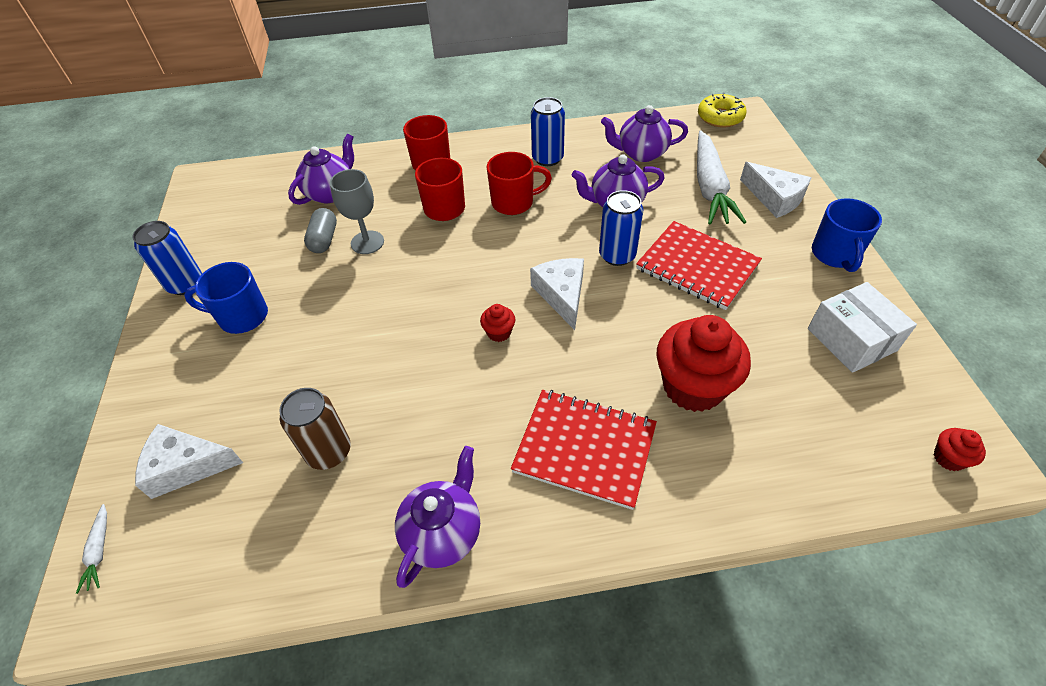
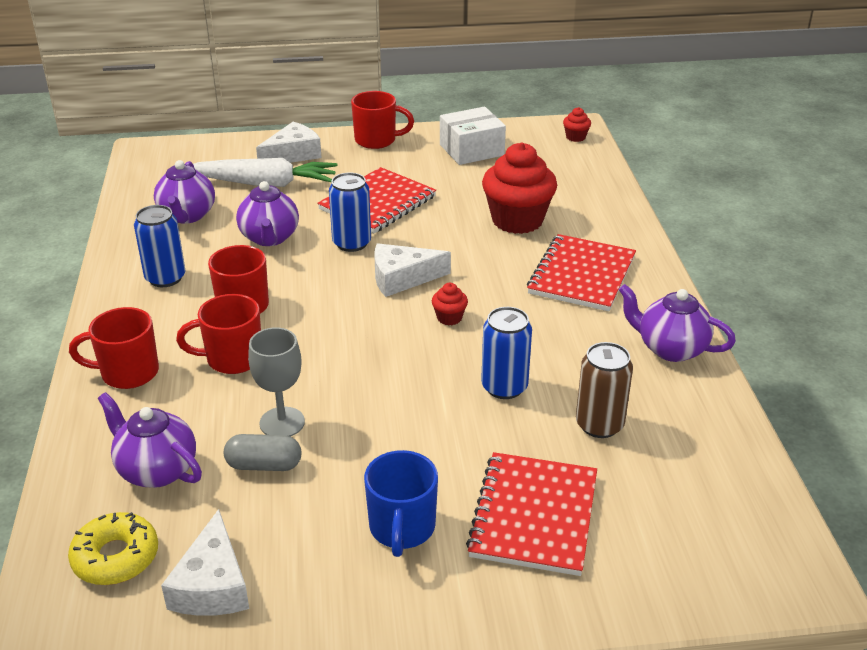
camera: 90 degrees left, 15 degrees down
white carrot [76,504,107,594] -> none
blue can [132,221,202,295] -> blue can moved to [481,307,532,399]
white cheese [135,424,243,499] -> white cheese moved to [161,509,249,616]
yellow donut [698,92,746,128] -> yellow donut moved to [68,512,158,585]
blue mug [812,198,882,272] -> red mug [351,91,414,149]
none -> red notebook [466,452,597,576]

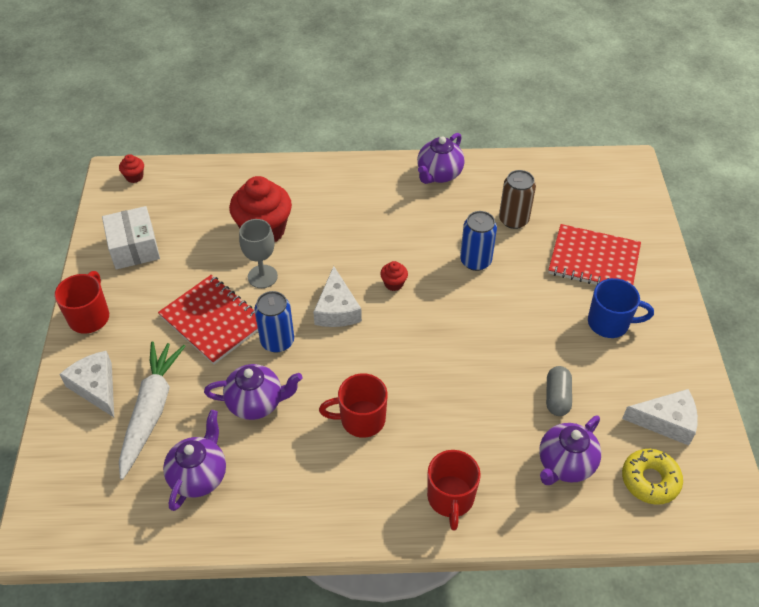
camera: 85 degrees left, 15 degrees up
blue can [134,205,186,287] -> none
purple teapot [154,160,215,224] -> purple teapot turned 75 degrees counterclockwise [163,410,226,511]
red mug [176,294,261,374] -> none
grey goblet [248,327,305,437] -> grey goblet moved to [239,219,278,288]
red notebook [527,234,636,311] -> none

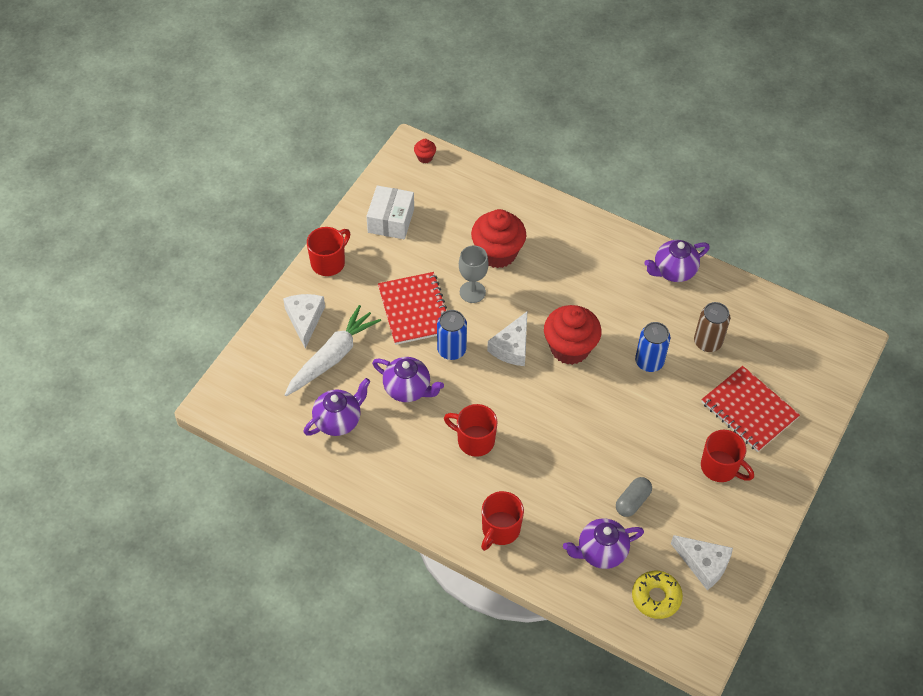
camera: 30 degrees right, 5 degrees up
red cupcake [380,261,408,291] -> red cupcake [544,305,601,365], size x2.32
blue mug [588,278,654,338] -> red mug [701,430,754,482]

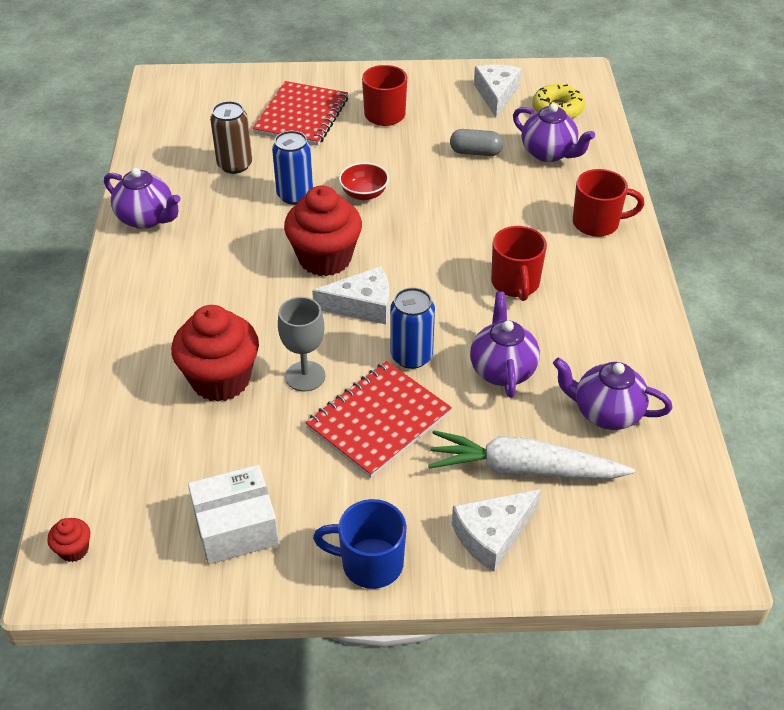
camera: 120 degrees left, 10 degrees down
red mug [307,227,350,276] -> blue mug [313,499,407,589]
none -> red bowl [339,162,389,200]

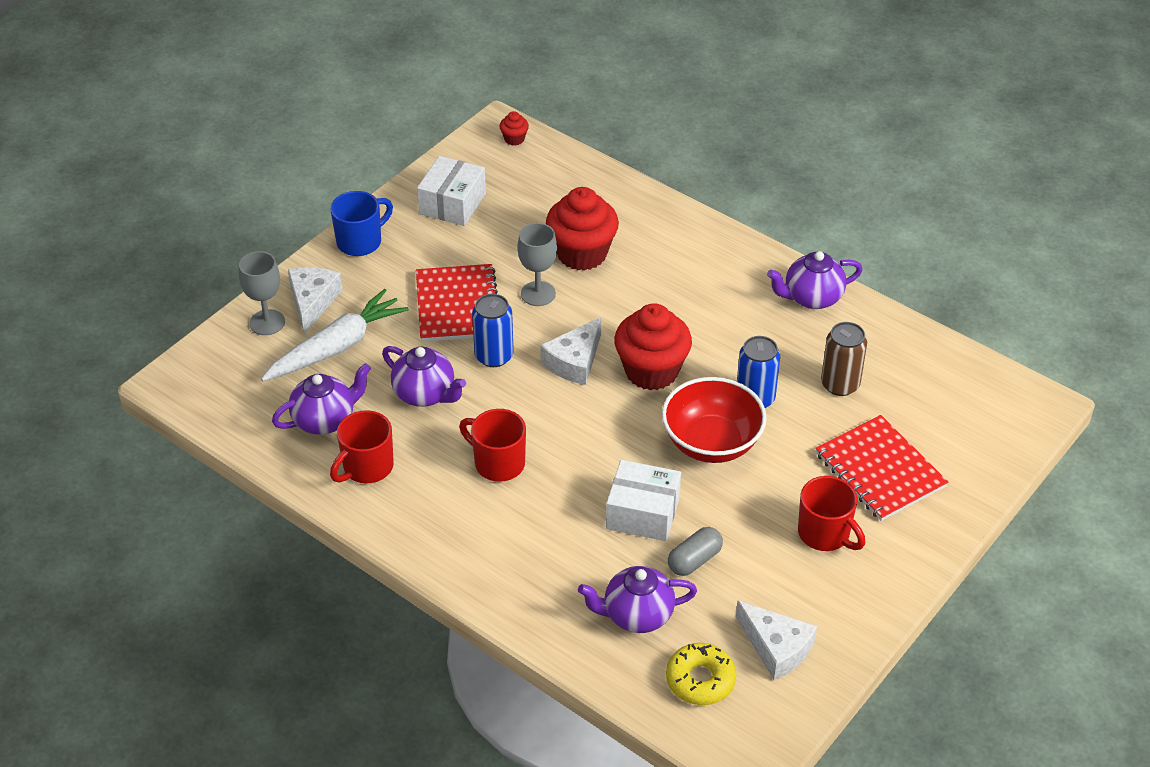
camera: 130 degrees right, 0 degrees up
red bowl [339,162,389,200] -> red bowl [662,377,767,463], size x1.86
red mug [573,169,644,237] -> red mug moved to [330,410,394,483]
none -> grey goblet [239,251,285,335]
none -> white box [606,460,681,541]

